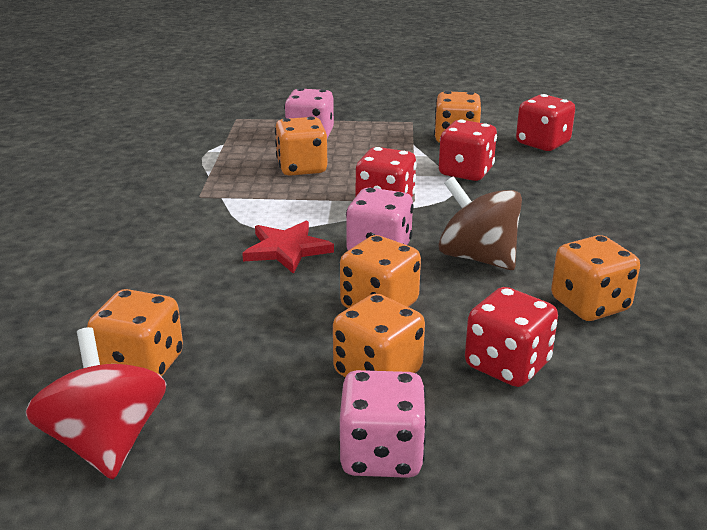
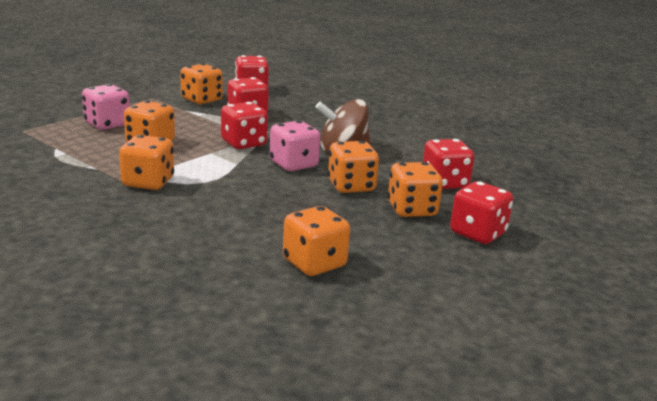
camera: 55 degrees left, 5 degrees down
red spinning top [26,327,166,479] -> none
red star [242,221,334,274] -> none
pink dice [340,370,427,478] -> red dice [450,181,513,244]
orange dice [551,235,640,321] -> orange dice moved to [119,135,174,190]

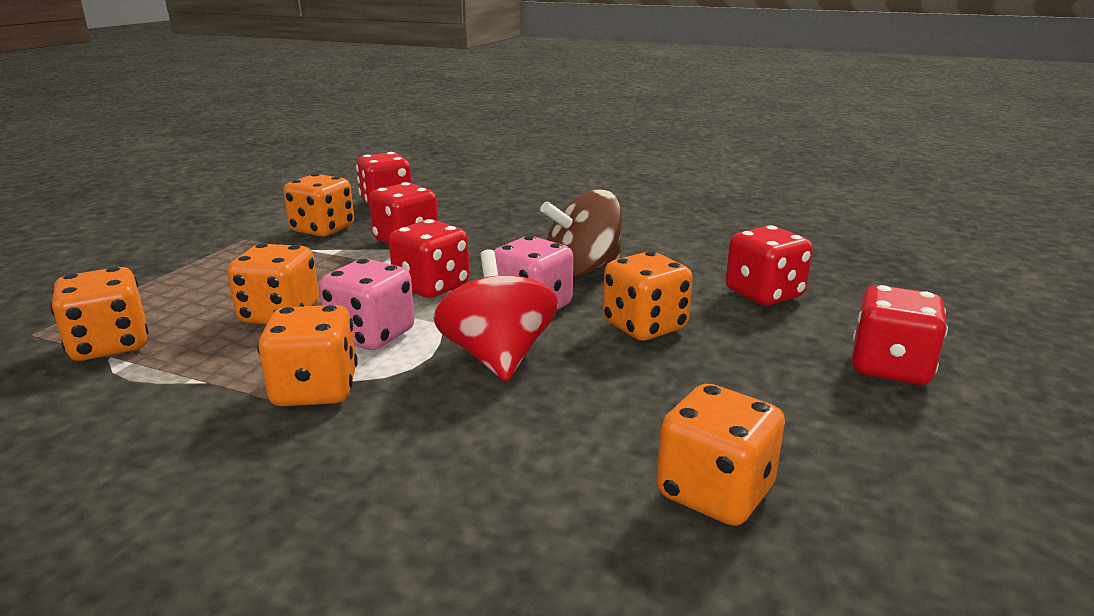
camera: 15 degrees left, 0 degrees up
pink dice [82,84,130,130] -> pink dice moved to [319,259,414,350]
orange dice [387,162,443,217] -> orange dice moved to [51,267,148,361]
none -> red spinning top [433,249,558,382]

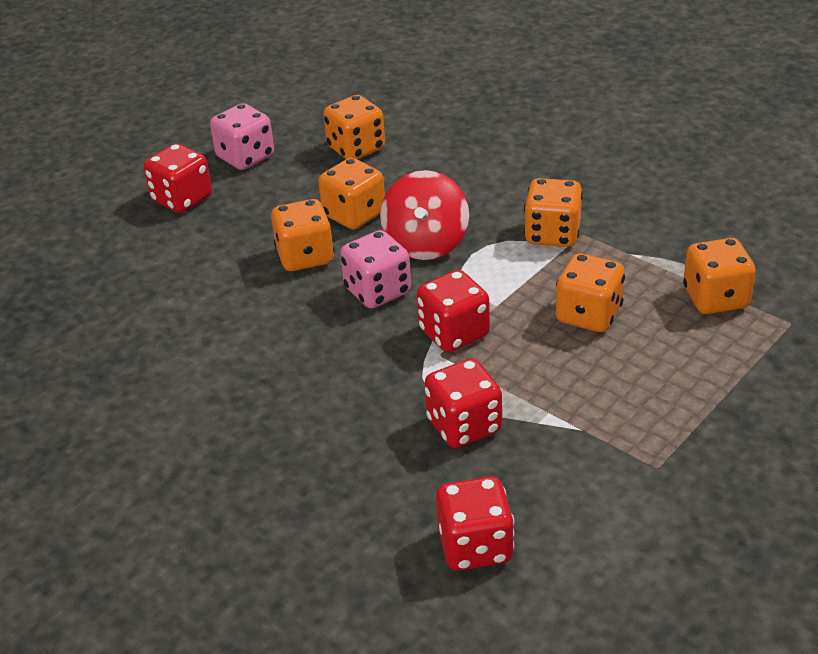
camera: 160 degrees left, 15 degrees up
orange dice [283,173,354,236] -> orange dice moved to [318,158,385,230]
pink dice [319,259,414,350] -> pink dice moved to [210,103,274,170]
brown spinning top [540,190,622,278] -> none
red dice [726,225,813,306] -> none

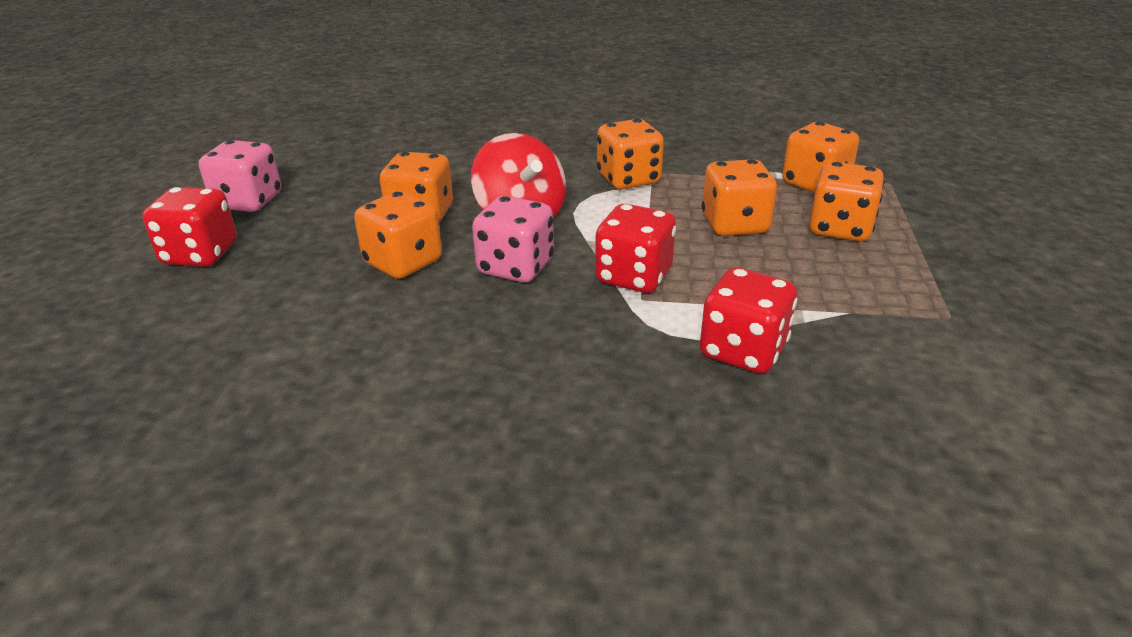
camera: 35 degrees left, 5 degrees down
orange dice [323,95,385,159] -> orange dice moved to [809,162,884,241]
red dice [436,476,514,571] -> none

